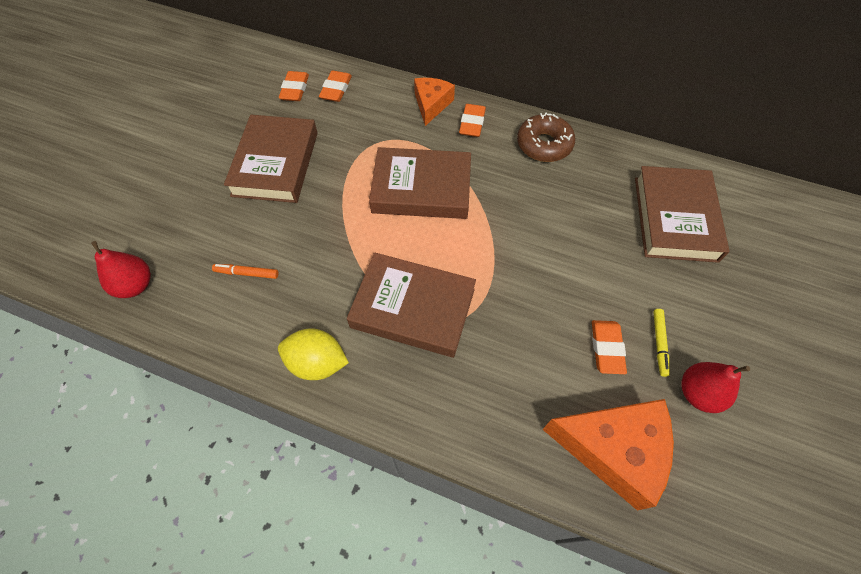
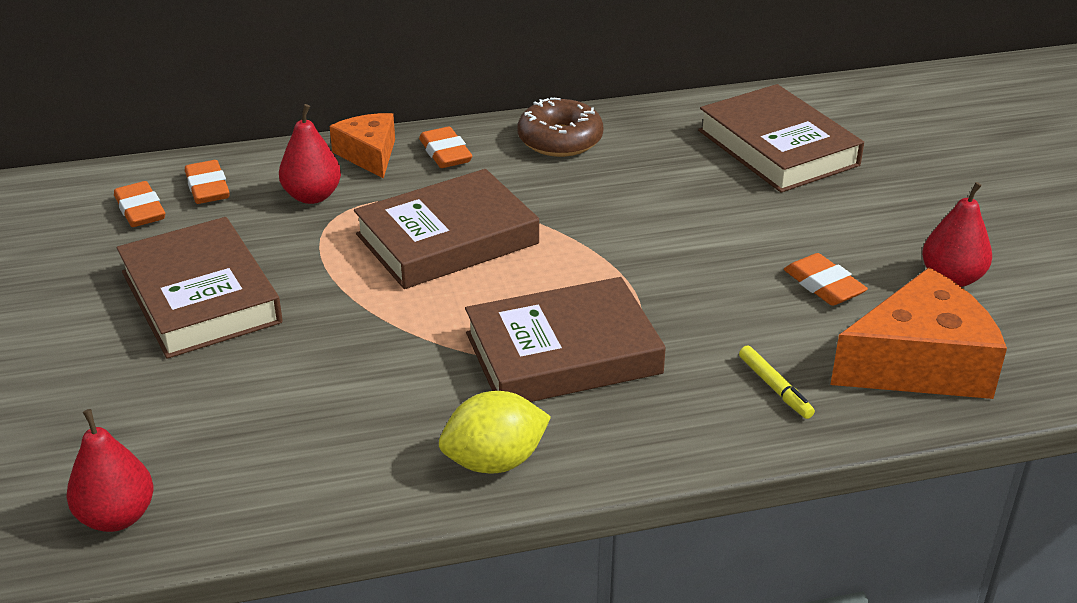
camera: 35 degrees left, 25 degrees down
orange marker [212,264,278,279] -> none
yellow marker [653,309,670,377] -> yellow marker moved to [739,345,815,419]
none -> red pear [279,104,341,204]

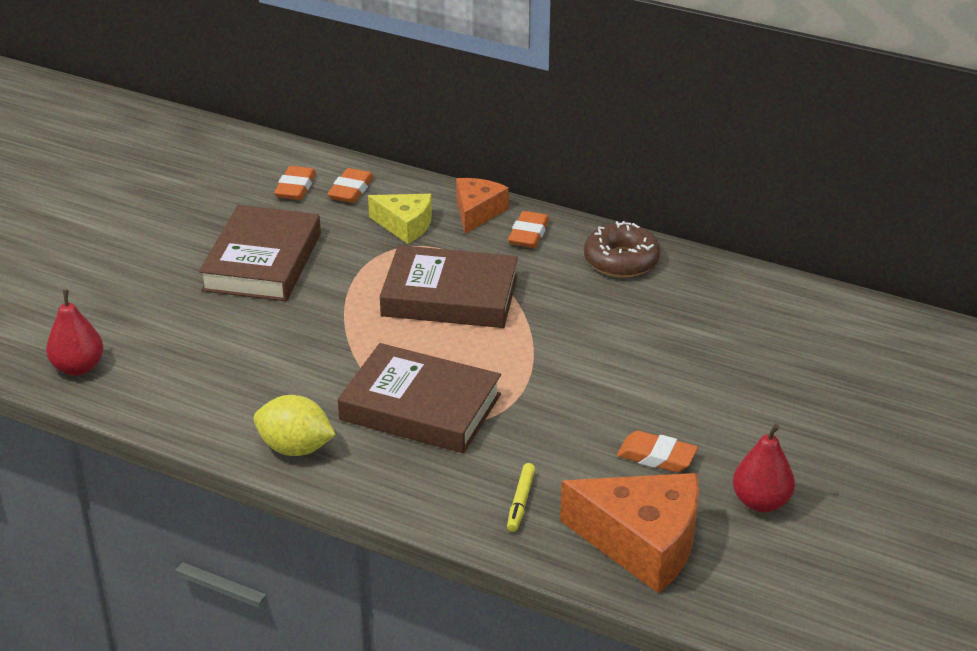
camera: 40 degrees right, 0 degrees up
red pear [279,104,341,204] -> yellow cheese [368,194,432,244]
brown book [698,84,864,193] -> none
orange eraser [784,253,868,306] -> orange eraser turned 75 degrees counterclockwise [617,431,698,472]

